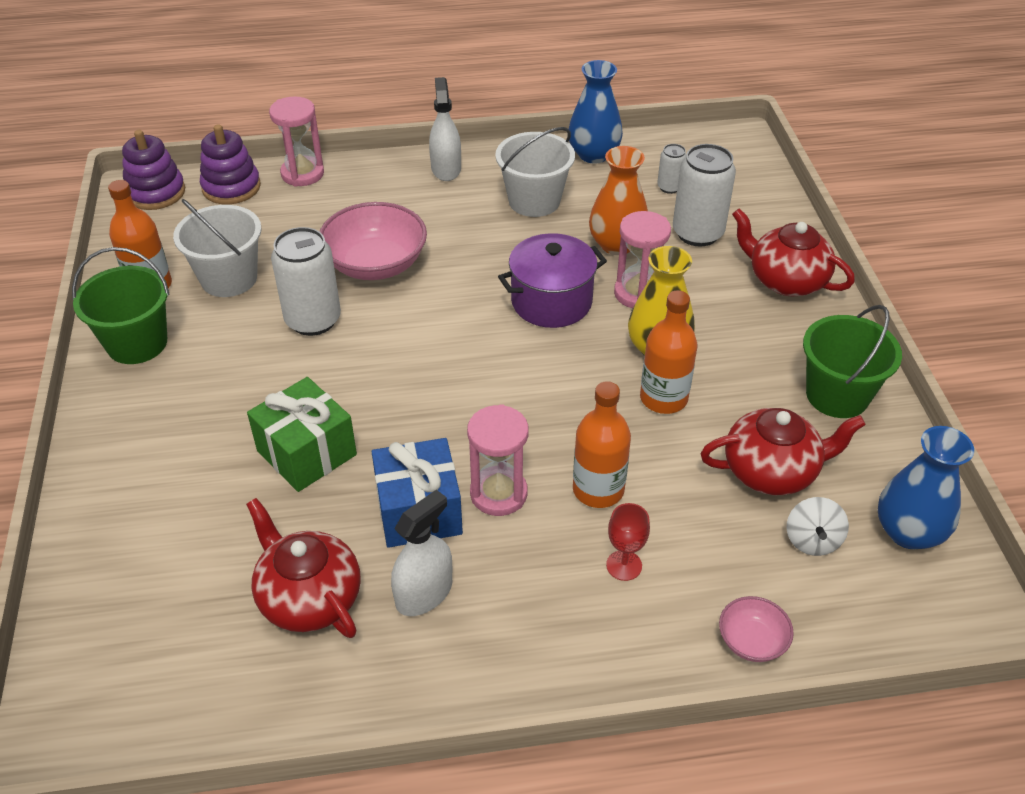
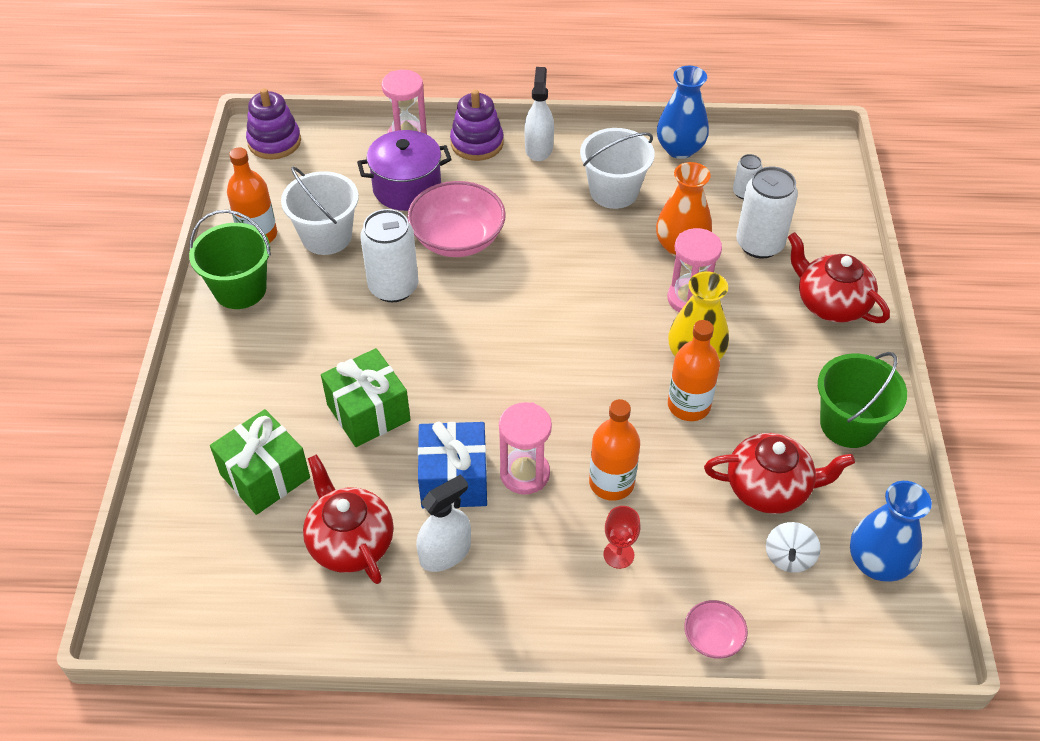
camera: 10 degrees right, 5 degrees up
purple stacking toy [200,124,261,204] -> purple stacking toy moved to [450,90,504,161]
purple pot [498,233,607,328] -> purple pot moved to [357,130,452,211]
none -> green gift [210,409,310,515]

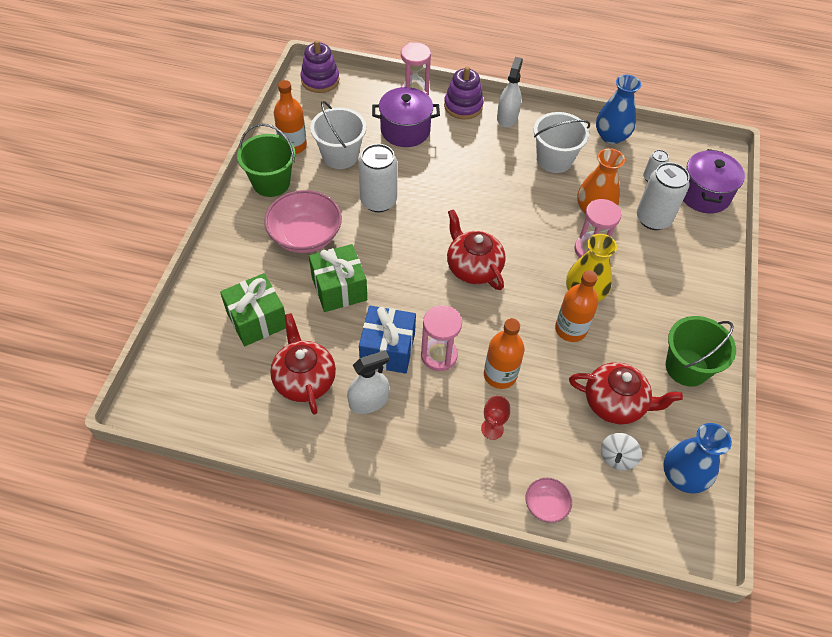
camera: 10 degrees right, 5 degrees up
pink bowl [407,181,506,257] -> pink bowl moved to [264,190,342,253]
red teapot [788,232,890,323] -> red teapot moved to [447,209,506,290]
none -> purple pot [683,149,745,214]

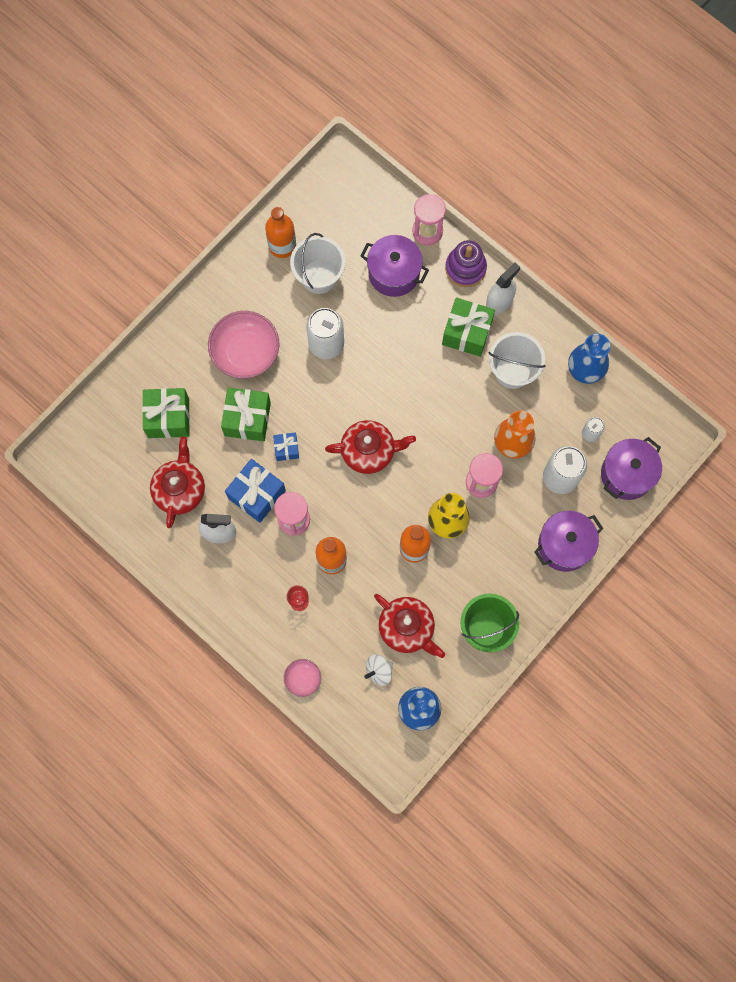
camera: 30 degrees right, 20 degrees up
green bucket [237,123,296,197] -> none
purple stacking toy [300,40,339,93] -> none
red teapot [447,209,506,290] -> red teapot turned 90 degrees clockwise [325,420,416,474]
none -> blue gift [273,432,299,461]
none -> green gift [442,298,495,357]
none -> purple pot [534,511,603,572]

